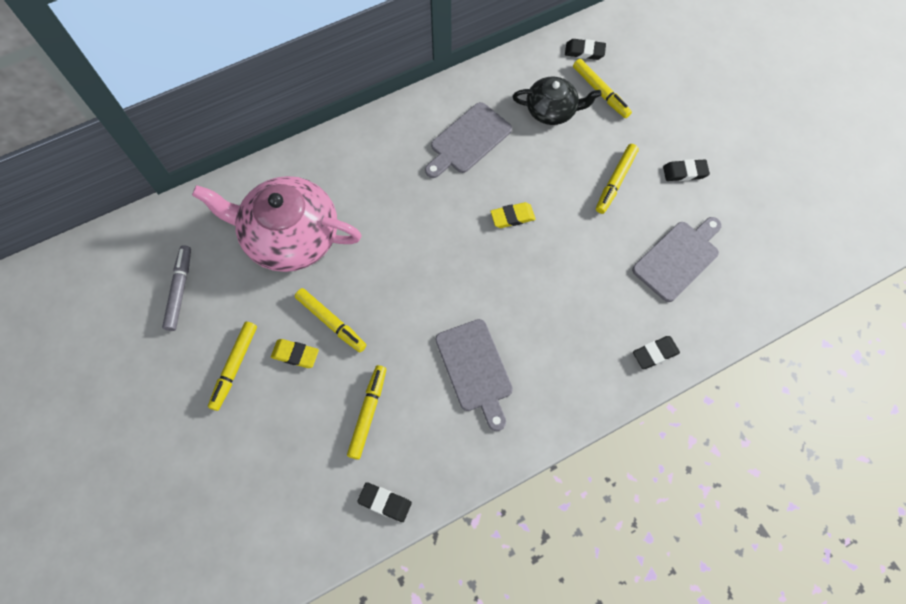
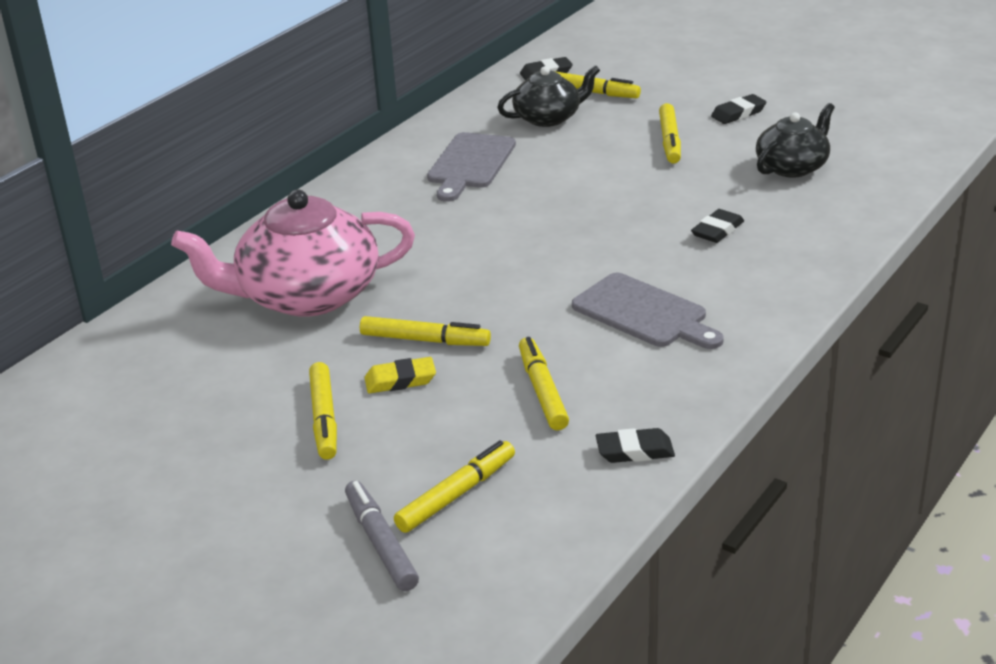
camera: 25 degrees left, 35 degrees down
grey marker [162,245,191,331] -> grey marker moved to [345,481,419,591]
yellow eraser [490,202,536,228] -> none
grey cutting board [632,217,722,302] -> black teapot [756,103,835,178]
black eraser [633,336,680,369] -> black eraser moved to [691,209,744,243]
none -> yellow marker [394,440,515,533]

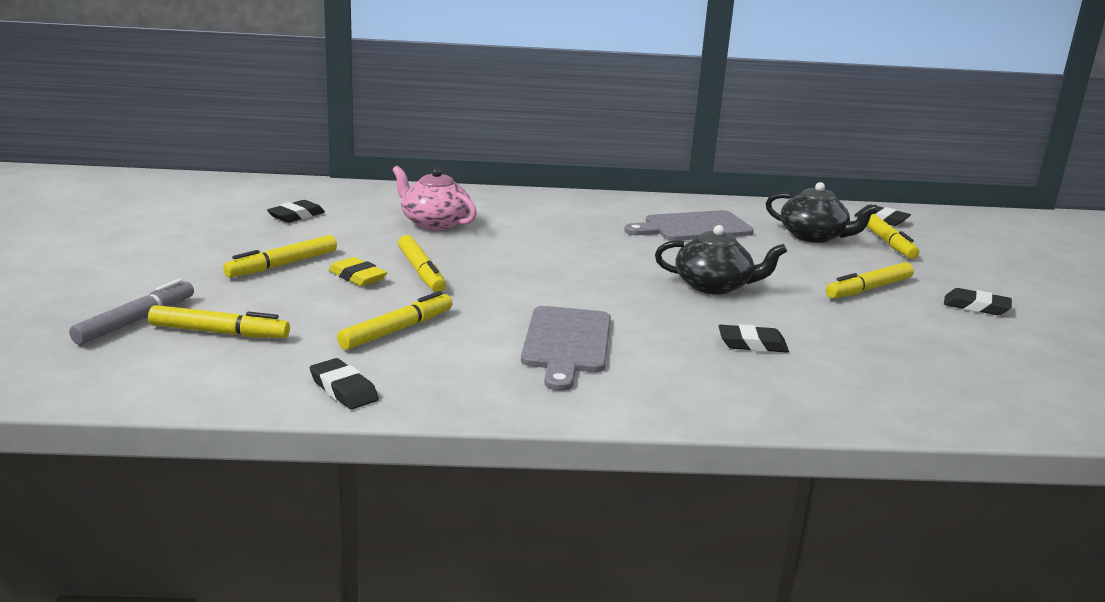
camera: 50 degrees right, 10 degrees down
pink teapot [171,189,415,317] -> pink teapot [392,166,477,230], size x0.57
black teapot [756,103,835,178] -> black teapot moved to [655,225,787,295]
none -> black eraser [267,200,325,223]

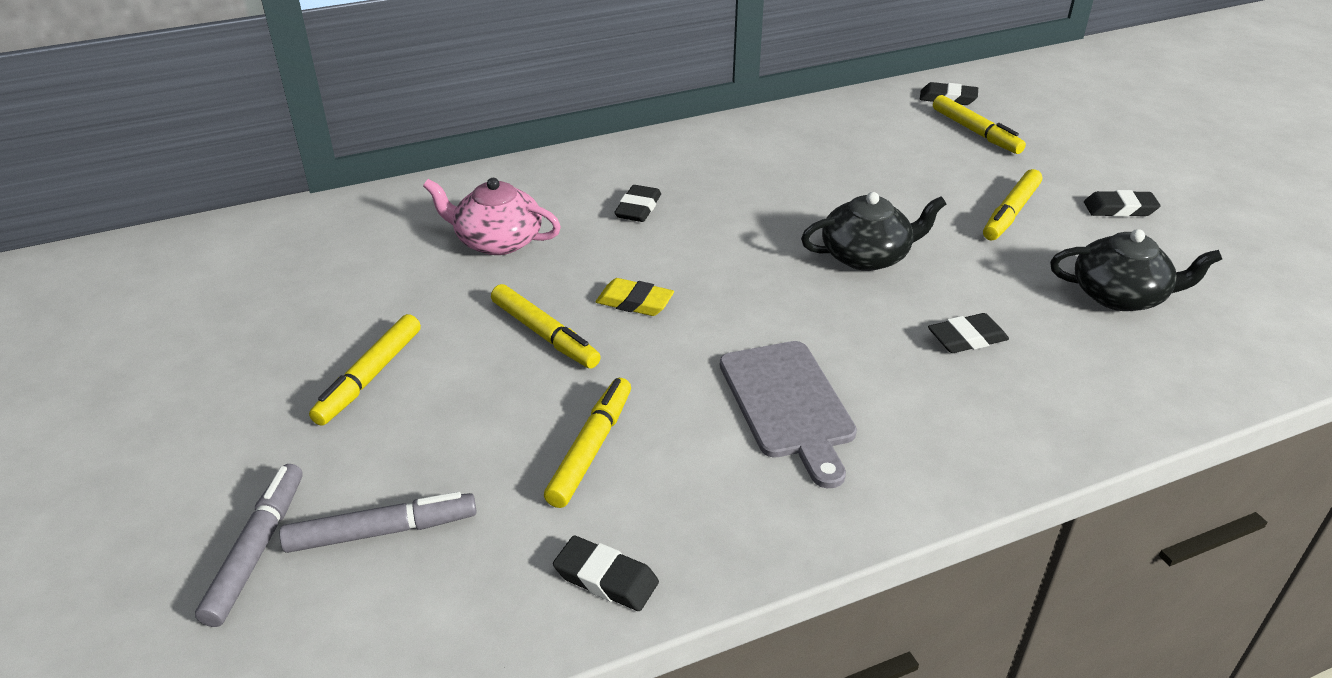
camera: 20 degrees left, 15 degrees up
yellow marker [148,305,290,338] -> grey marker [279,492,477,553]
black eraser [267,200,325,223] -> black eraser moved to [614,185,661,222]
yellow eraser [328,257,387,286] -> yellow eraser moved to [596,278,674,316]
grey cutting board [625,210,754,241] -> none
black teapot [766,182,878,243] -> black teapot moved to [1050,229,1222,311]

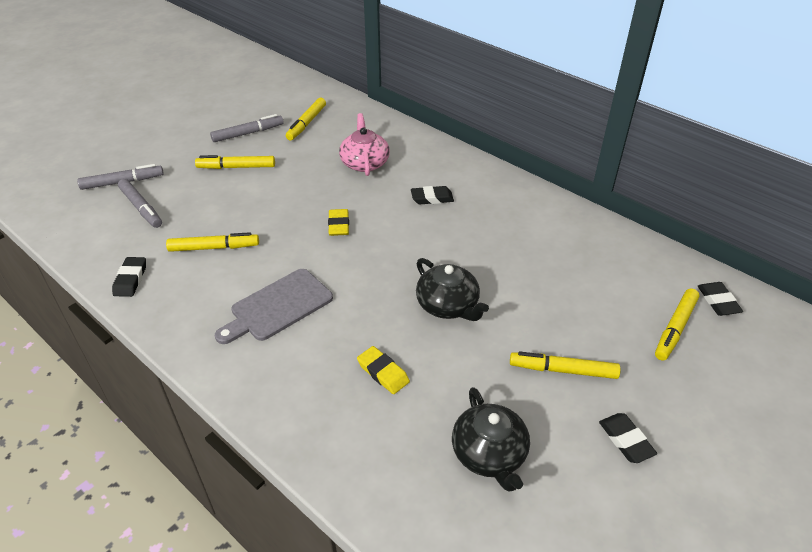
camera: 65 degrees right, 5 degrees up
yellow marker [491,284,601,368] -> yellow marker moved to [286,98,326,140]
black eraser [928,313,1009,353] -> yellow eraser [357,346,410,394]
none -> grey marker [210,114,284,142]

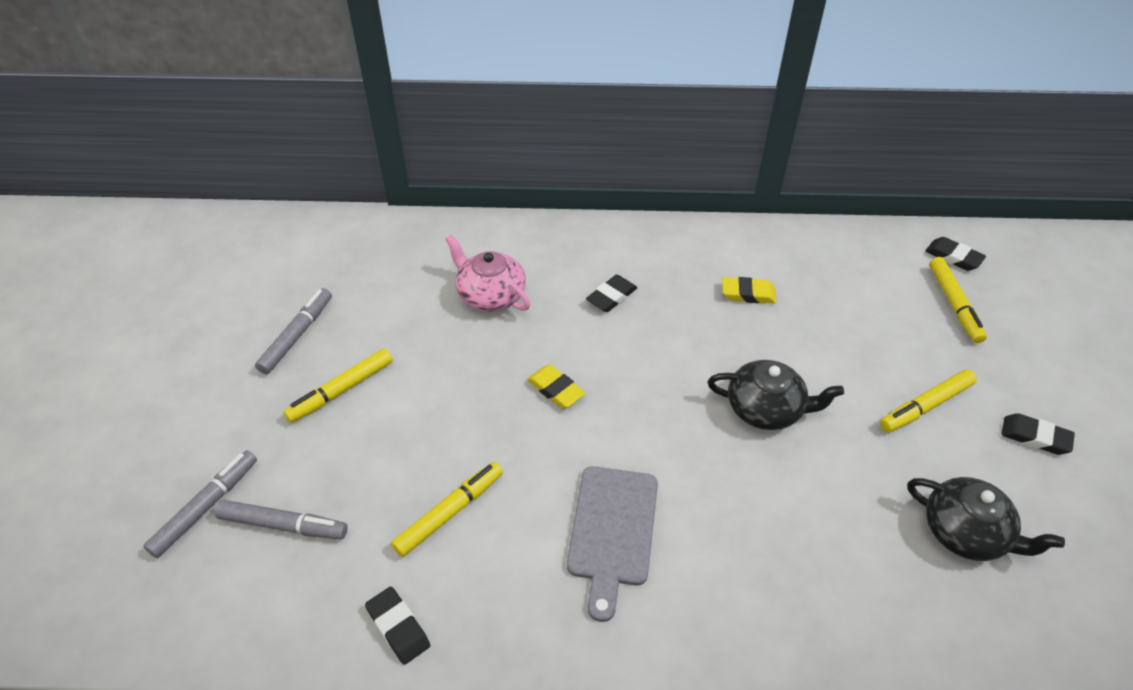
camera: 40 degrees left, 5 degrees up
yellow marker [286,98,326,140] -> none
yellow eraser [357,346,410,394] -> yellow eraser moved to [722,277,776,304]

